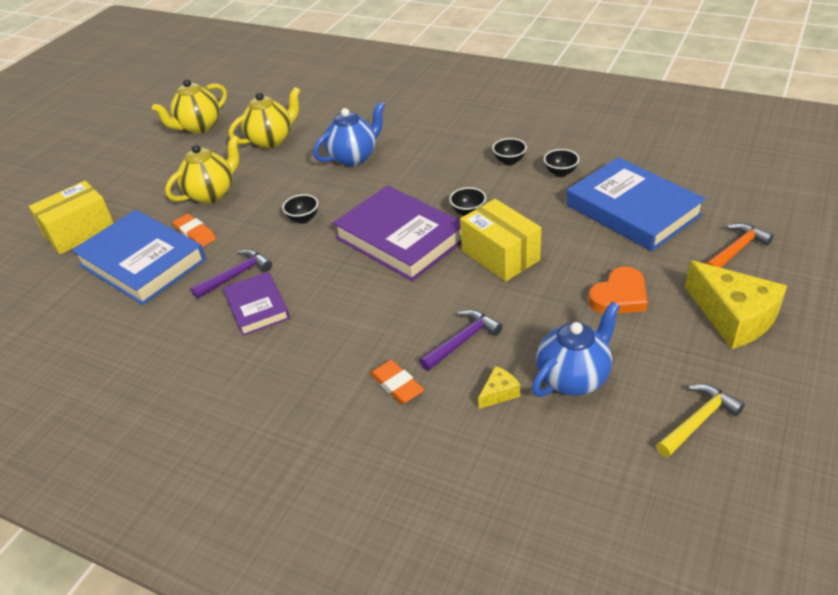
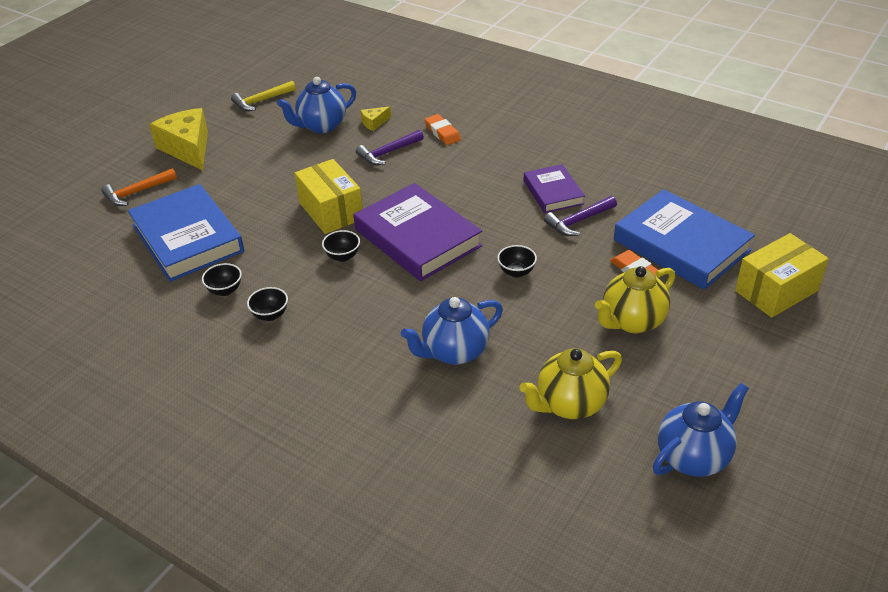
camera: 175 degrees left, 0 degrees up
yellow teapot [152,79,227,133] -> blue teapot [653,383,749,477]
orange heart [588,266,648,314] -> none

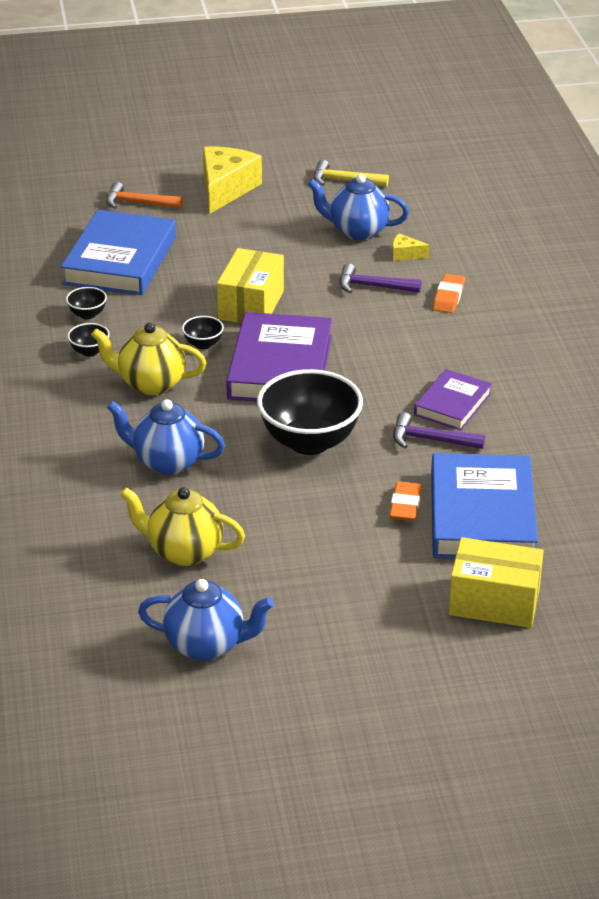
camera: 45 degrees right, 5 degrees down
black bowl [497,245,537,278] -> black bowl [257,369,363,455], size x2.34
yellow teapot [595,266,675,333] -> yellow teapot moved to [91,323,206,395]

